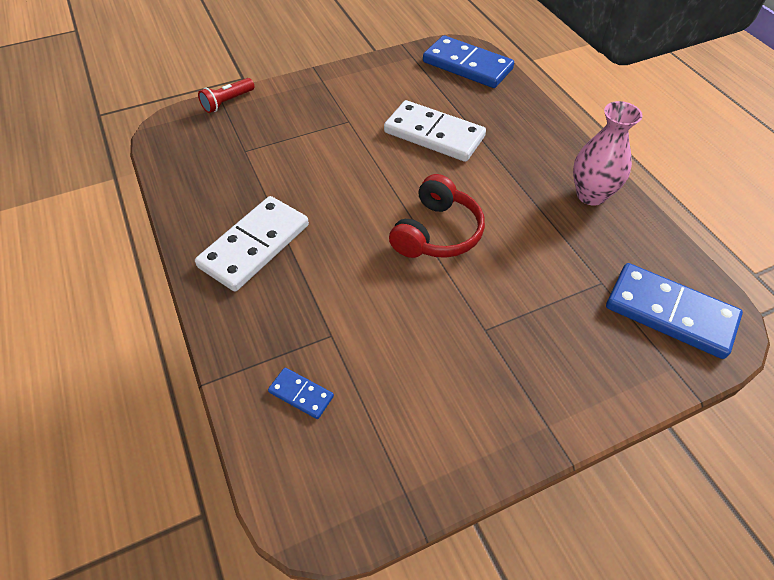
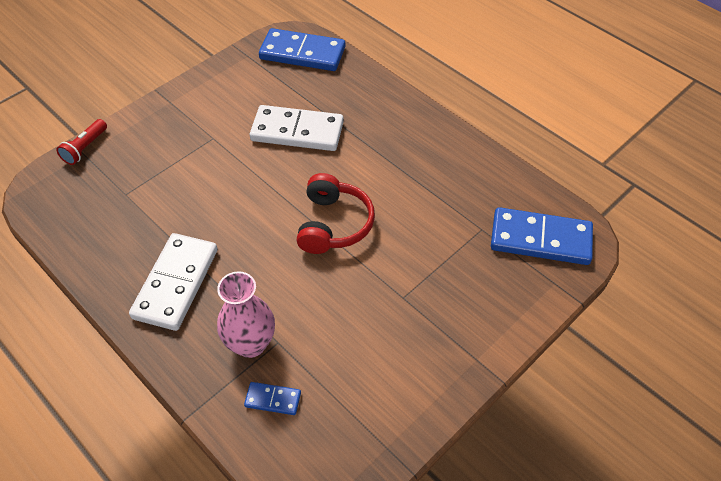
camera: 20 degrees left, 0 degrees up
pink vase [573,101,642,205] -> pink vase moved to [217,271,275,358]

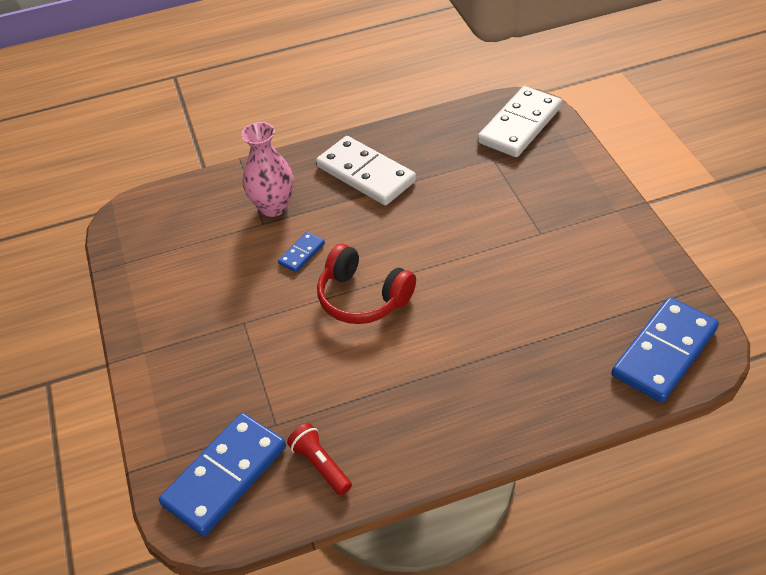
camera: 120 degrees right, 5 degrees down
red flashlight [56,119,107,165] -> red flashlight moved to [287,423,352,495]
blue domino [244,382,301,415] -> blue domino moved to [278,232,325,272]
white domino [250,105,344,151] -> white domino moved to [478,86,562,157]

